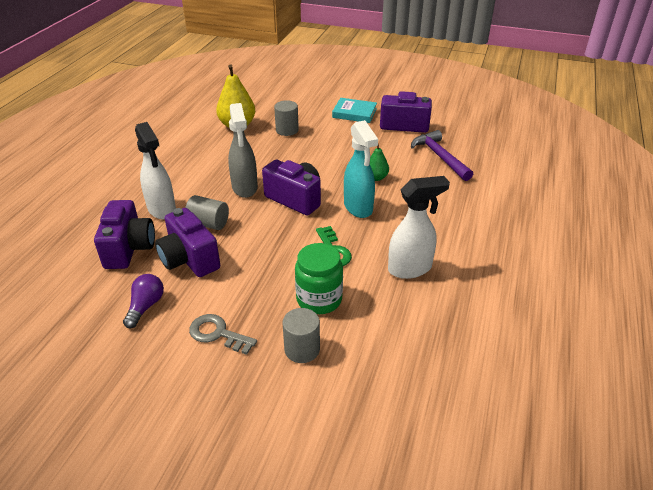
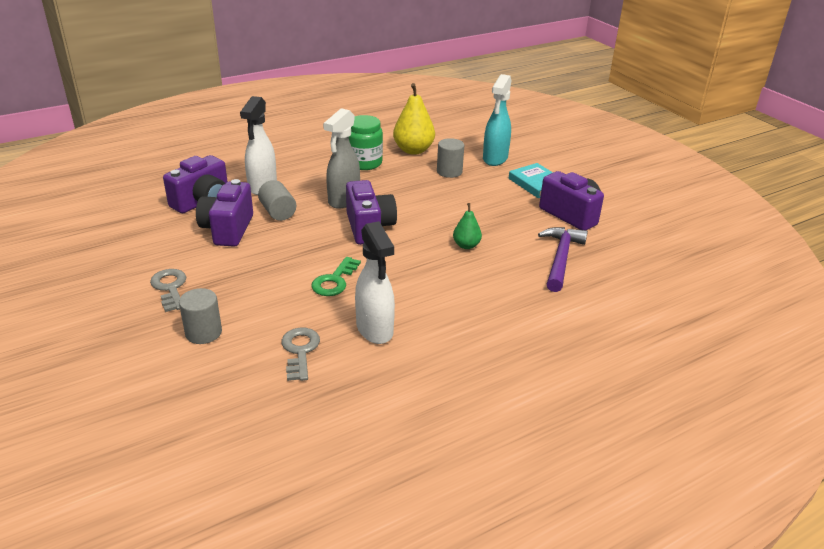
camera: 40 degrees right, 5 degrees down
purple light bulb [123,274,164,328] -> none
green jar [295,243,343,314] -> green jar moved to [349,115,383,170]
turquoise spray bottle [344,120,378,218] -> turquoise spray bottle moved to [483,74,512,166]
white spray bottle [388,176,450,279] -> white spray bottle turned 45 degrees clockwise [355,221,395,344]
none -> grey key [281,328,320,381]

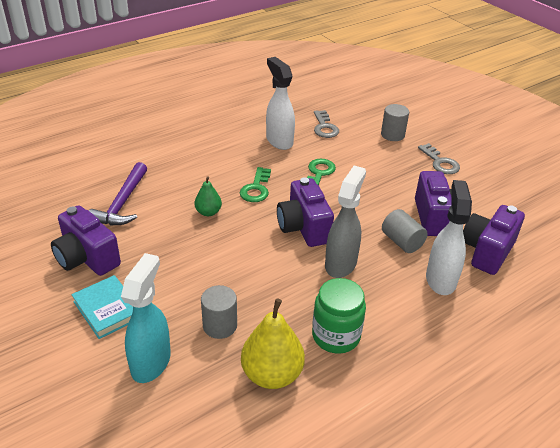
camera: 175 degrees right, 5 degrees up
none -> green key [240,167,271,202]

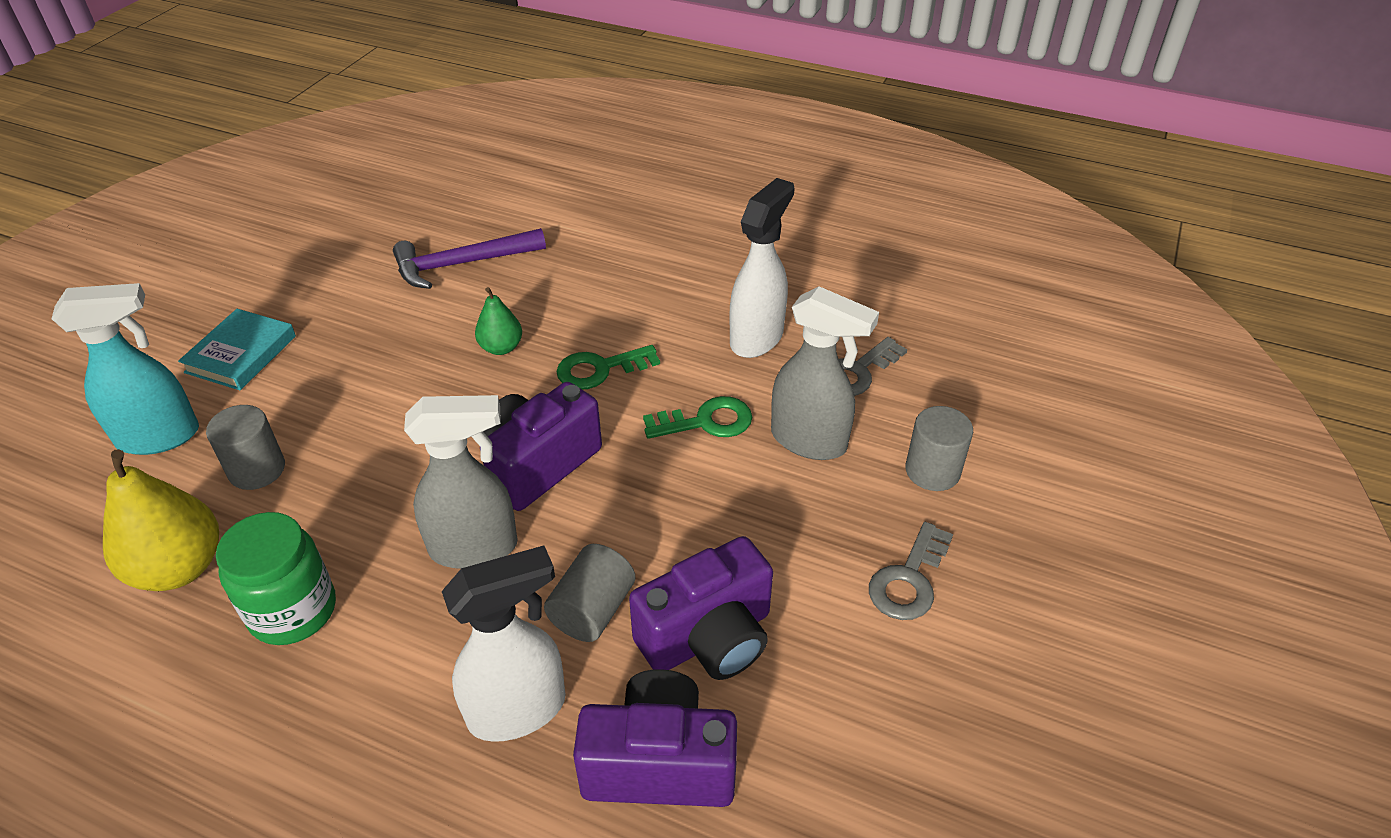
camera: 60 degrees right, 5 degrees up
purple camera [51,205,121,276] -> none
none -> grey spray bottle [771,286,879,460]

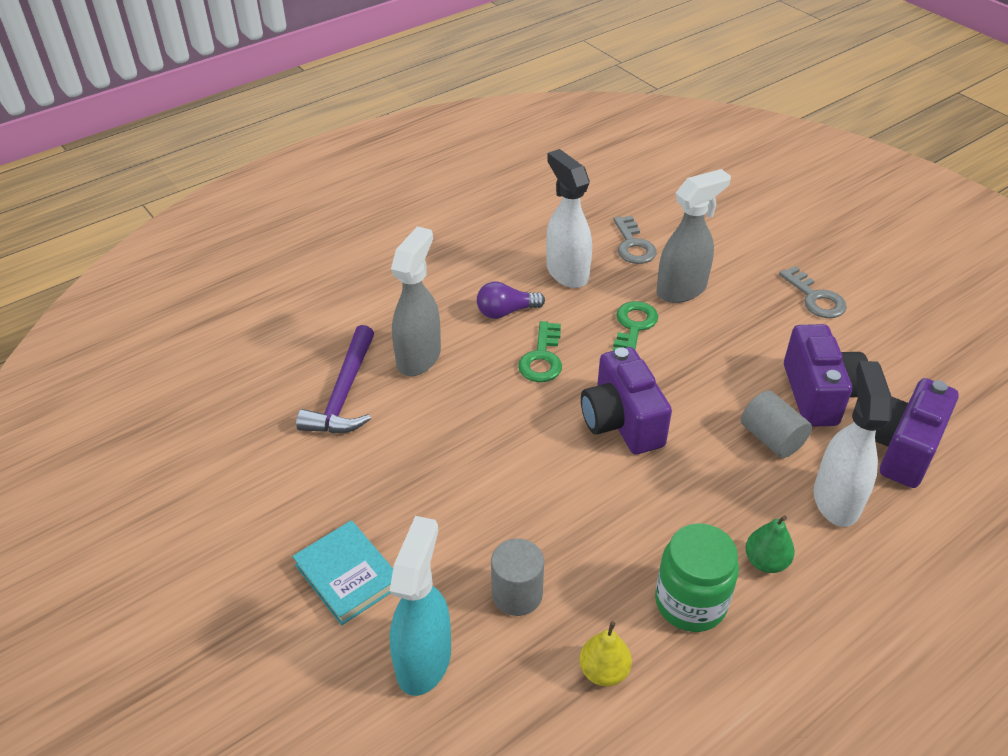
camera: 60 degrees left, 0 degrees up
yellow pear [103,449,219,591] -> yellow pear [580,621,632,686], size x0.56
grey spray bottle [404,395,518,569] -> grey spray bottle moved to [391,226,441,376]
green pear [475,287,522,355] -> green pear moved to [745,515,795,573]
grey cylinder [905,406,973,491] -> none
none -> purple light bulb [477,281,545,319]

